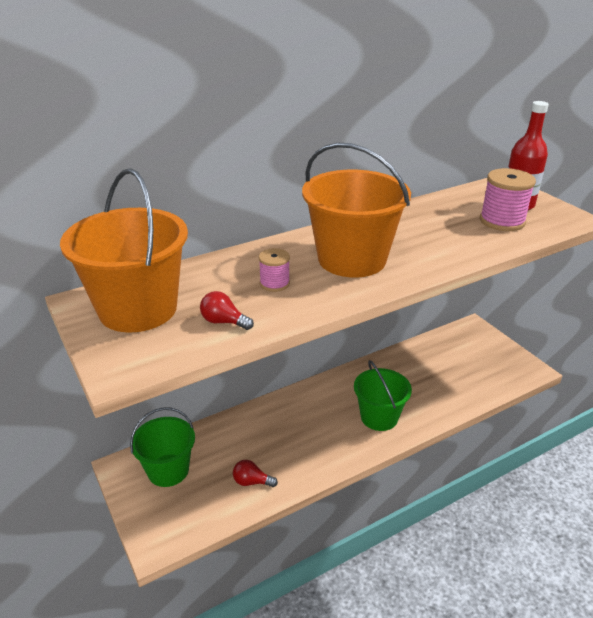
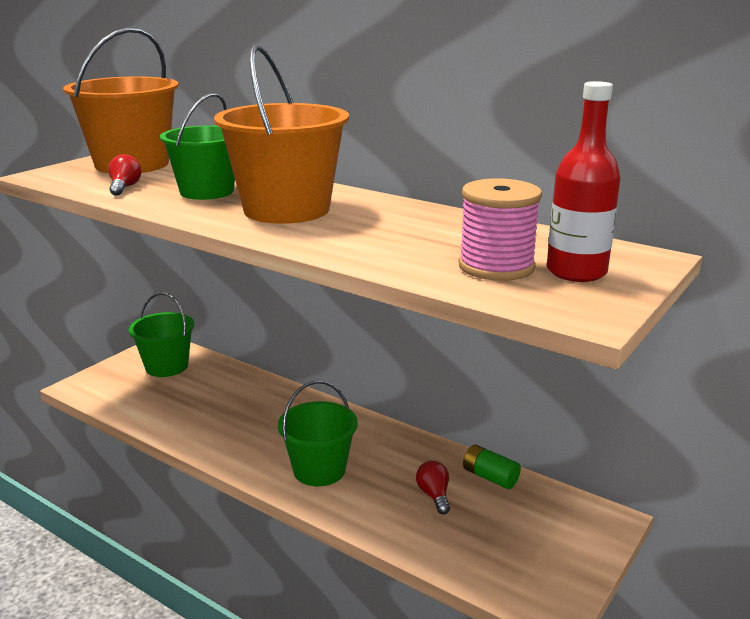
camera: 65 degrees right, 10 degrees down
red light bulb [233,460,278,487] -> red light bulb moved to [416,461,450,514]
pink spool [259,248,290,292] -> green bucket [160,93,235,200]
none -> green battery [463,444,521,489]

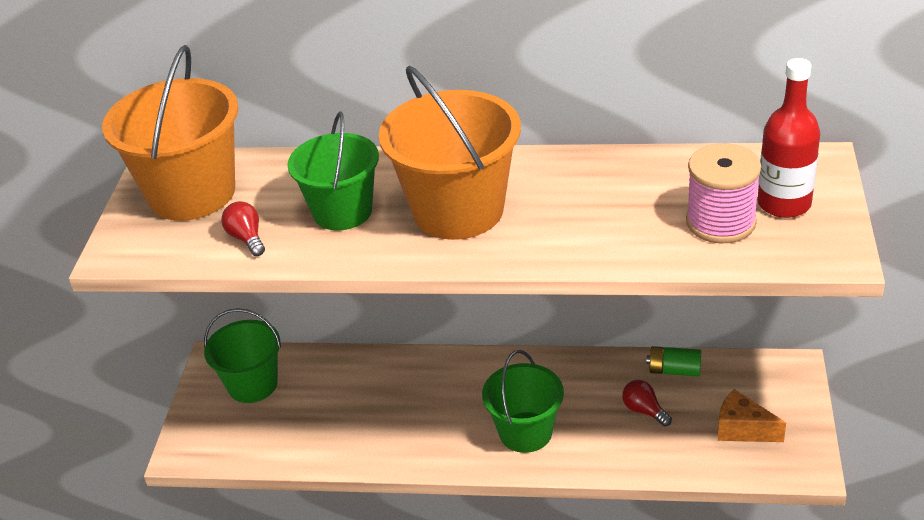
camera: 25 degrees left, 15 degrees up
none -> orange cheese [718,389,786,442]

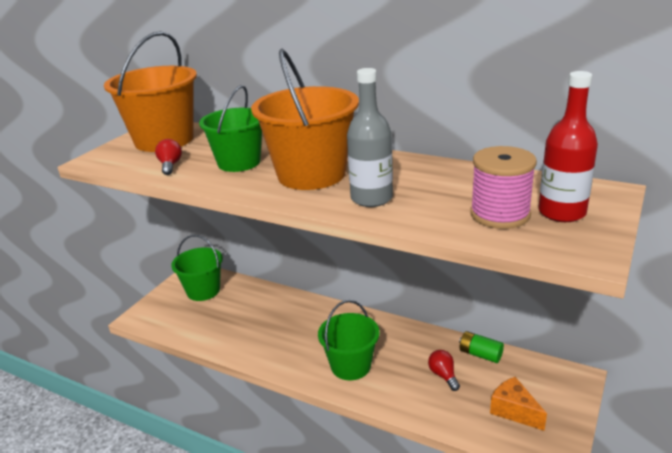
camera: 20 degrees right, 10 degrees down
none -> grey bottle [347,68,393,207]

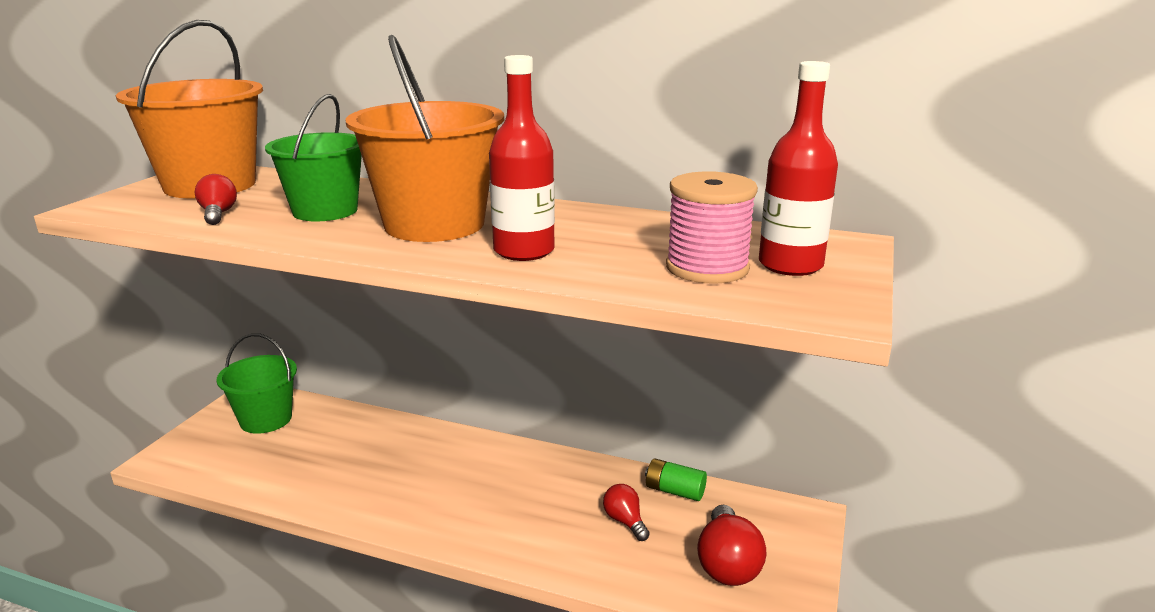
camera: 10 degrees left, 5 degrees down
green bucket [318,300,380,380] -> none
grey bottle [347,68,393,207] -> red bottle [489,55,555,261]
orange cheese [490,377,547,431] -> red light bulb [697,505,767,586]

